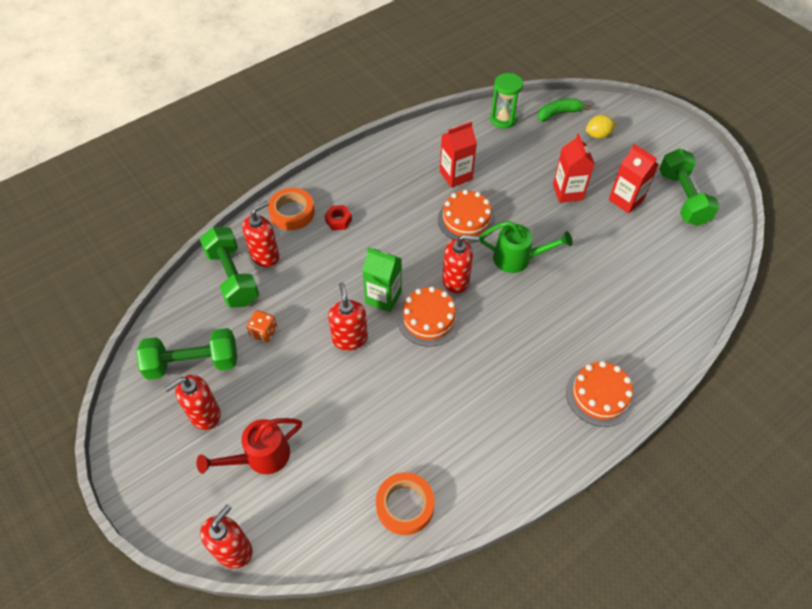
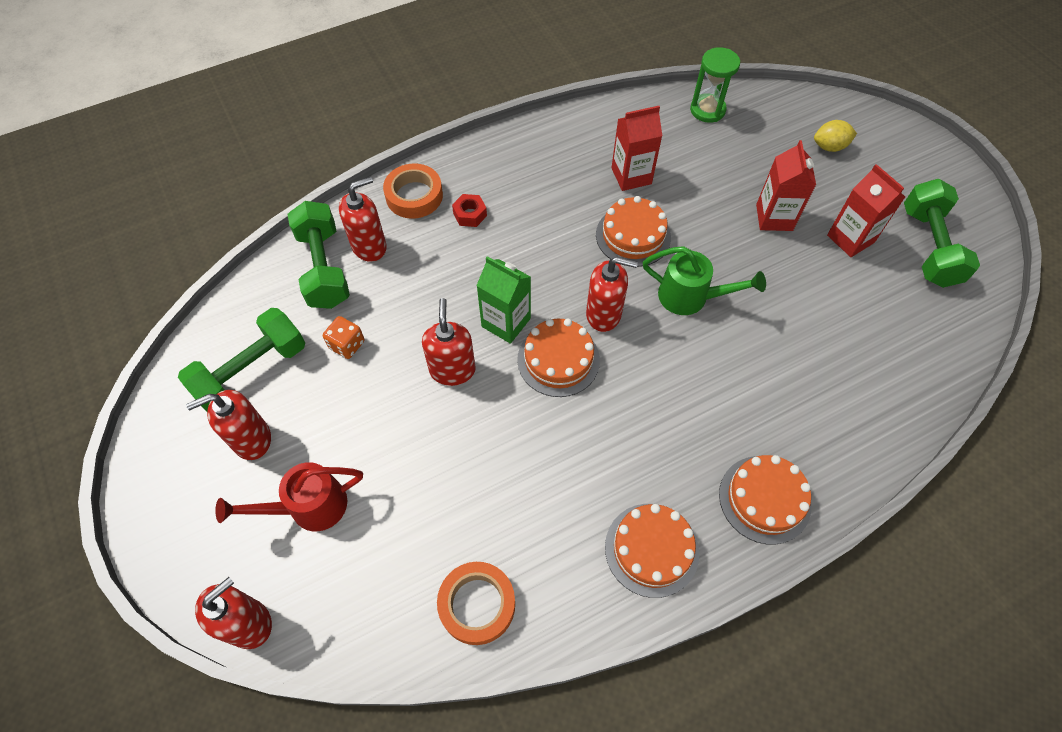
camera: 10 degrees right, 5 degrees up
green dumbbell [136,328,237,380] -> green dumbbell turned 45 degrees counterclockwise [178,308,305,412]
green banana [538,98,591,122] -> none
none -> orange cake [605,504,699,598]

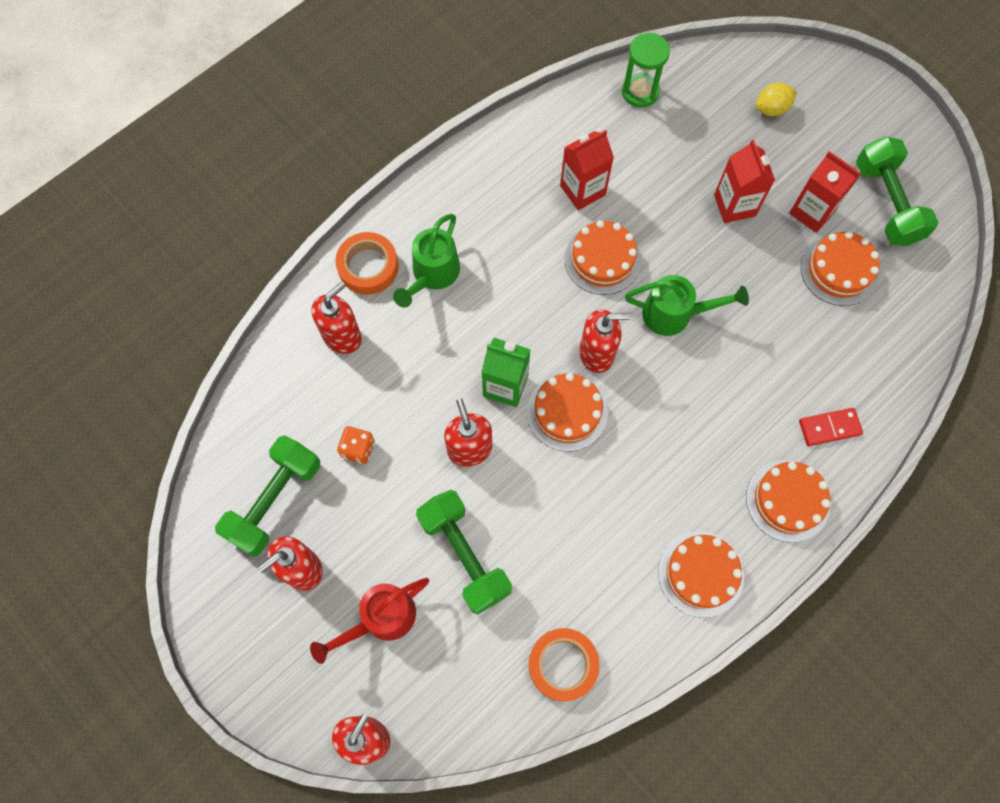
camera: 15 degrees left, 10 degrees up
green dumbbell [288,201,350,309] -> green dumbbell moved to [416,490,512,614]
red nut [452,194,487,227] -> green watering can [393,214,460,308]
none -> red domino [799,408,863,446]
none -> orange cake [801,231,880,306]

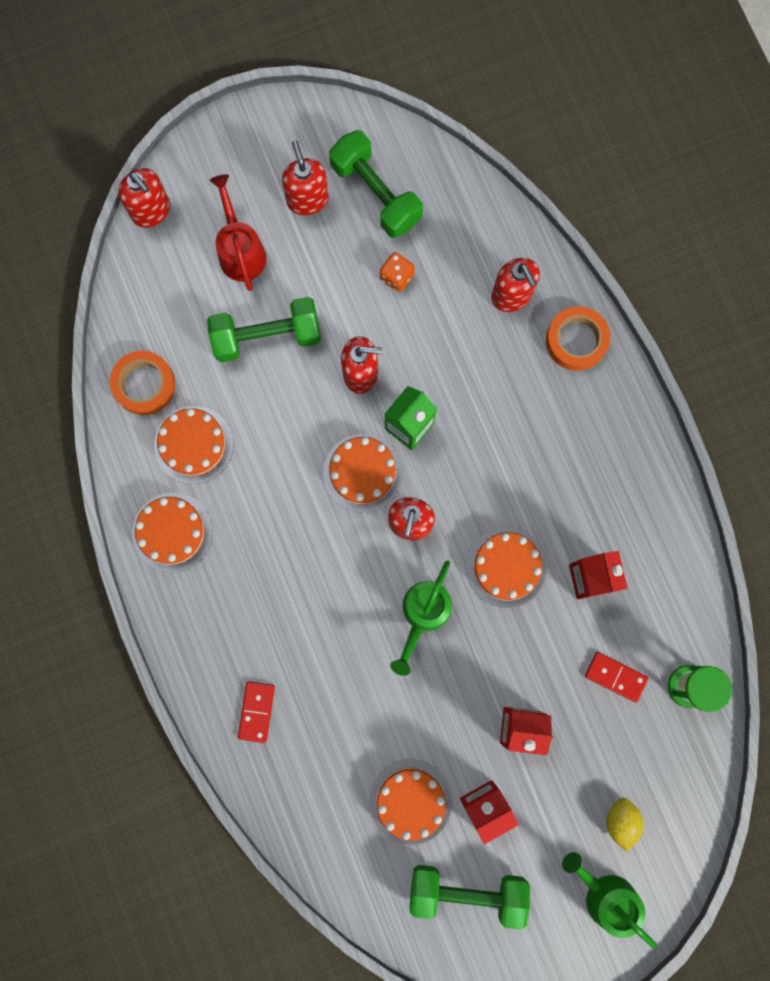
camera: 110 degrees right, 10 degrees up
green watering can [393,214,460,308] -> green watering can moved to [562,852,657,949]
orange cake [746,460,830,543] -> orange cake moved to [154,406,234,484]
none -> red domino [585,652,648,703]

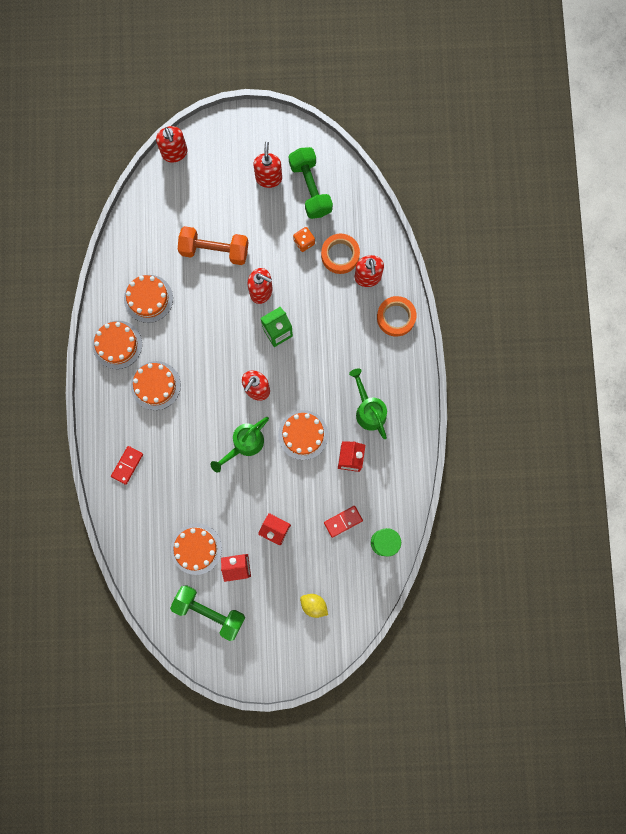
camera: 20 degrees right, 0 degrees up
orange tape [110,351,175,415] -> orange tape moved to [321,234,360,274]
green dumbbell [207,297,321,362] -> orange dumbbell [178,226,248,265]
red watering can [210,174,267,291] -> none
orange cake [323,434,403,512] -> orange cake moved to [131,361,181,410]
green watering can [562,852,657,949] -> green watering can moved to [349,368,387,439]
red domino [585,652,648,703] -> red domino turned 75 degrees counterclockwise [324,506,363,538]
yellow lemon [606,797,644,852] -> yellow lemon turned 75 degrees counterclockwise [300,594,328,618]

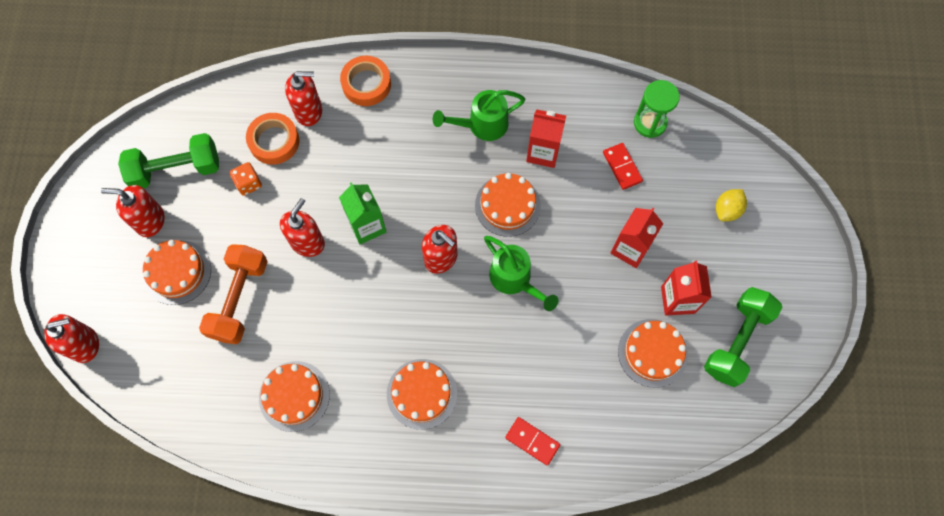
camera: 85 degrees left, 10 degrees down
orange cake [93,321,142,369] -> orange cake moved to [143,240,211,305]

